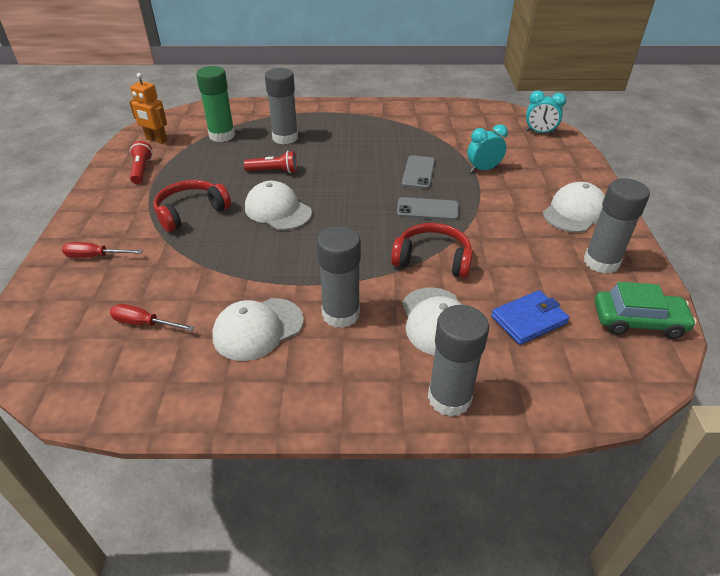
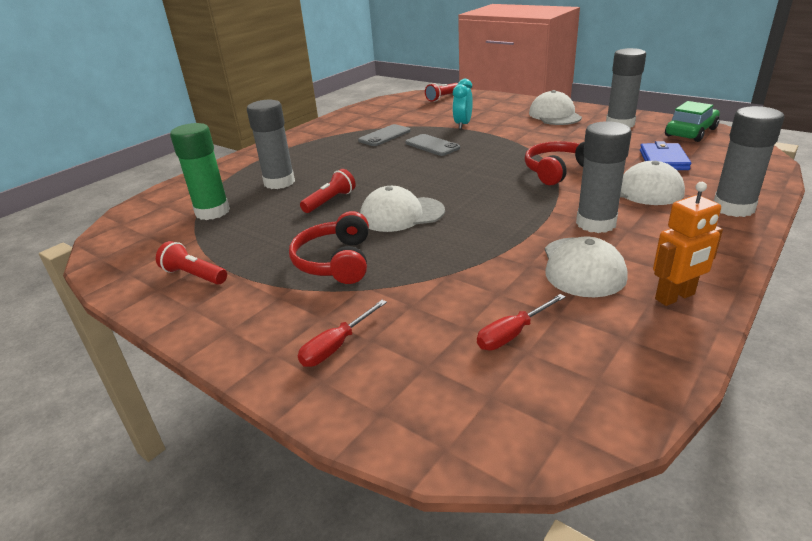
camera: 50 degrees left, 10 degrees down
orange robot [129,73,167,144] -> orange robot moved to [653,182,723,306]
grey phone [397,197,459,220] -> grey phone moved to [358,124,411,146]
turquoise clock [526,91,566,135] -> red flashlight [425,83,458,102]

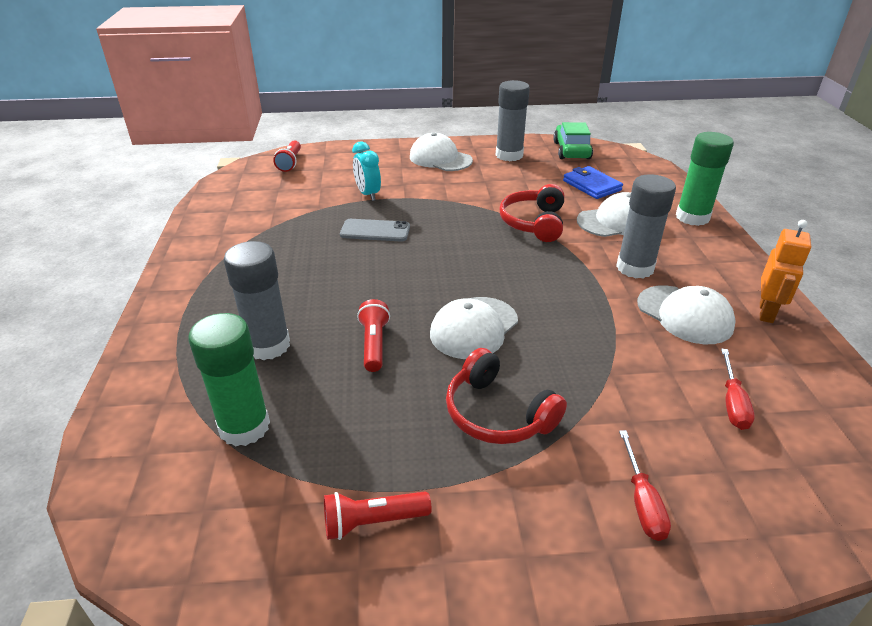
camera: 45 degrees left, 5 degrees up
grey phone [358,124,411,146] -> none
grey glue stick [714,106,784,217] -> green glue stick [676,132,734,226]

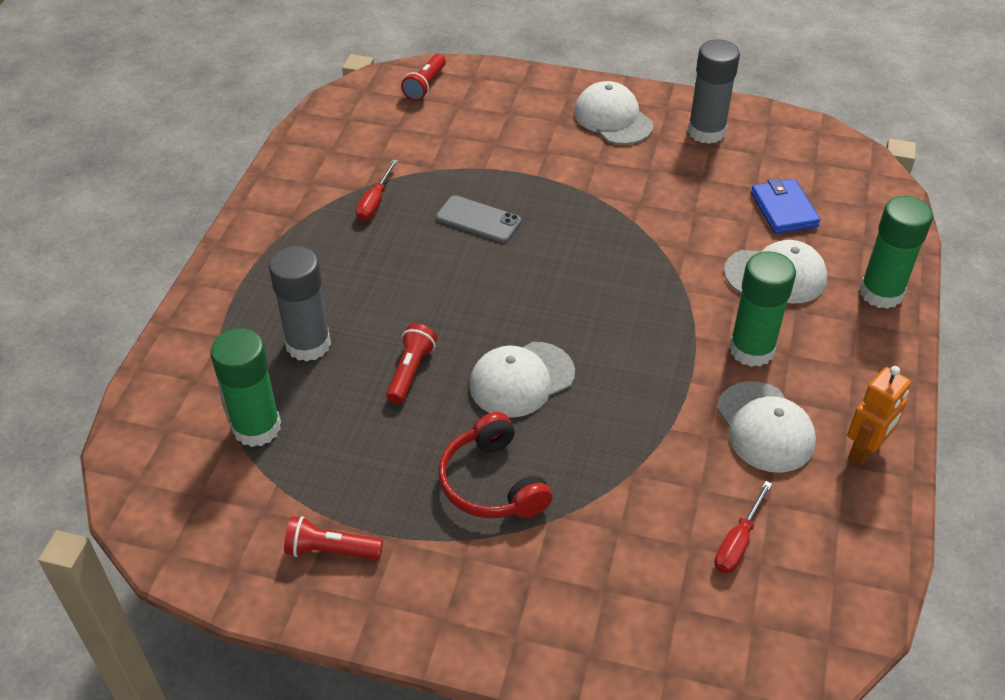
camera: 20 degrees right, 10 degrees up
turquoise clock [352,141,381,201] -> none
red headphones [499,184,564,242] -> none
green car [553,122,593,159] -> none
grey glue stick [616,174,676,278] -> green glue stick [729,251,796,367]
red screwdriver [619,430,671,541] -> red screwdriver moved to [355,159,398,221]

